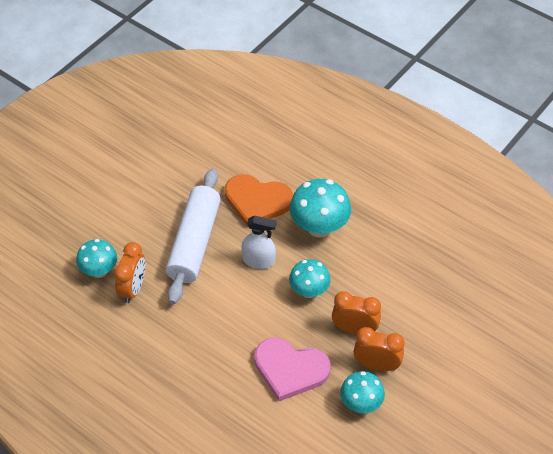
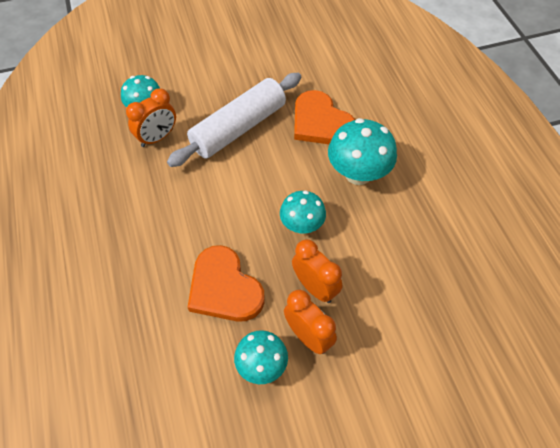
camera: 35 degrees right, 5 degrees up
white spray bottle [241,216,277,269] -> none
pink heart [254,338,331,401] -> orange heart [188,245,265,322]

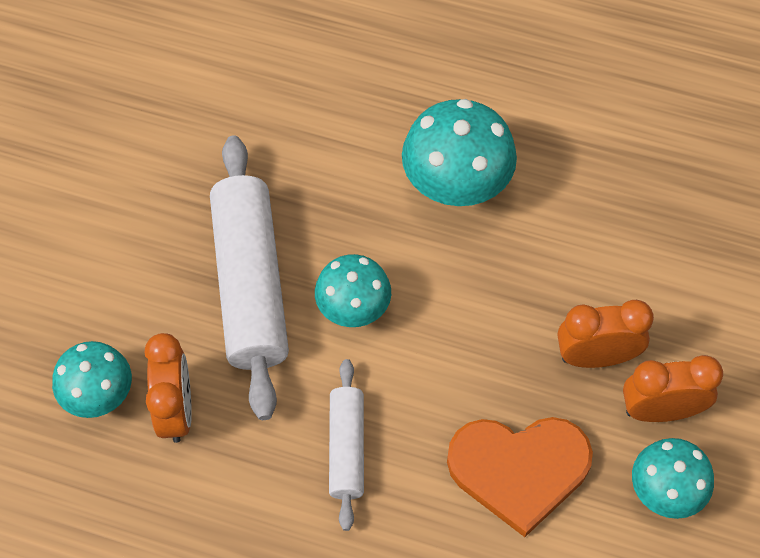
camera: 55 degrees left, 5 degrees up
turquoise mushroom [280,191,326,234] -> turquoise mushroom moved to [315,254,391,327]
orange heart [294,90,355,144] -> none
none -> white rolling pin [329,359,364,531]

